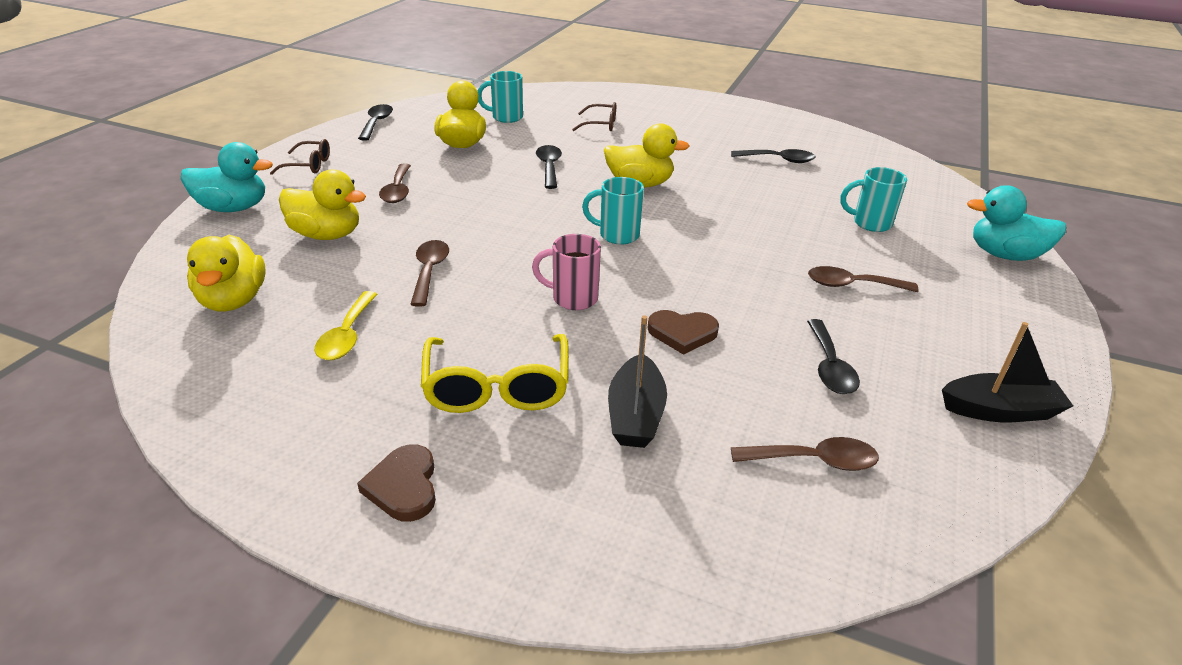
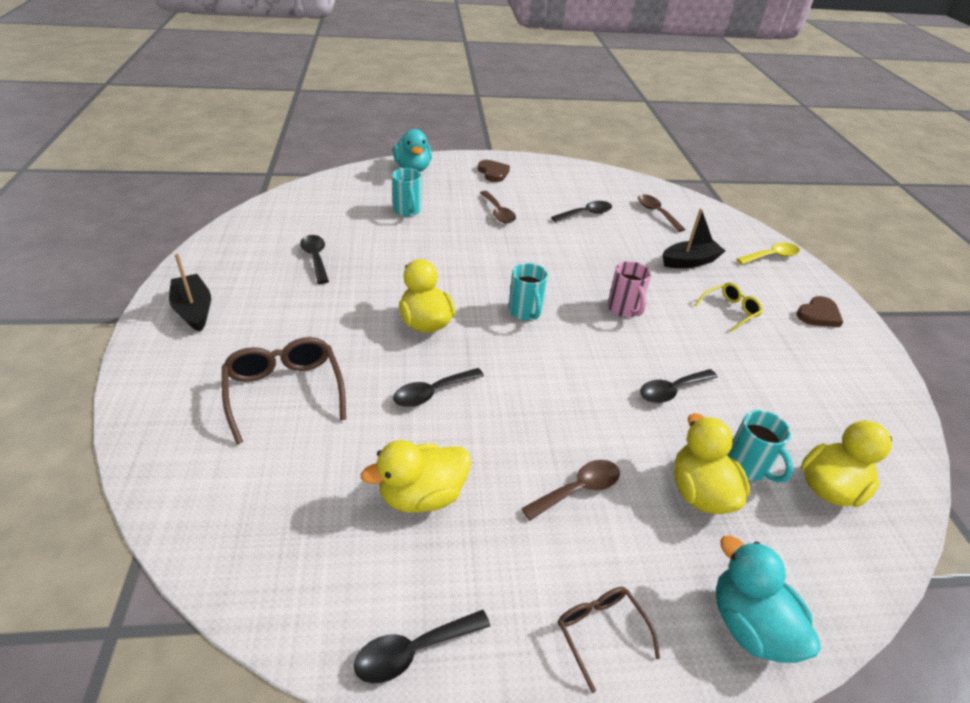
camera: 120 degrees left, 5 degrees up
yellow spoon [315,291,378,360] -> yellow spoon moved to [736,242,800,264]
brown spoon [410,240,449,307] -> black spoon [640,369,718,403]
yellow glasses [421,334,569,413] -> yellow glasses [695,282,763,332], size x0.59
turquoise mug [478,71,523,123] -> turquoise mug moved to [727,410,793,482]
brown glasses [572,102,616,131] -> brown glasses [222,337,346,444], size x1.70
brown heart [648,310,719,355] -> brown heart moved to [478,160,510,182]
black boat [942,322,1073,422] -> black boat moved to [169,253,211,332]

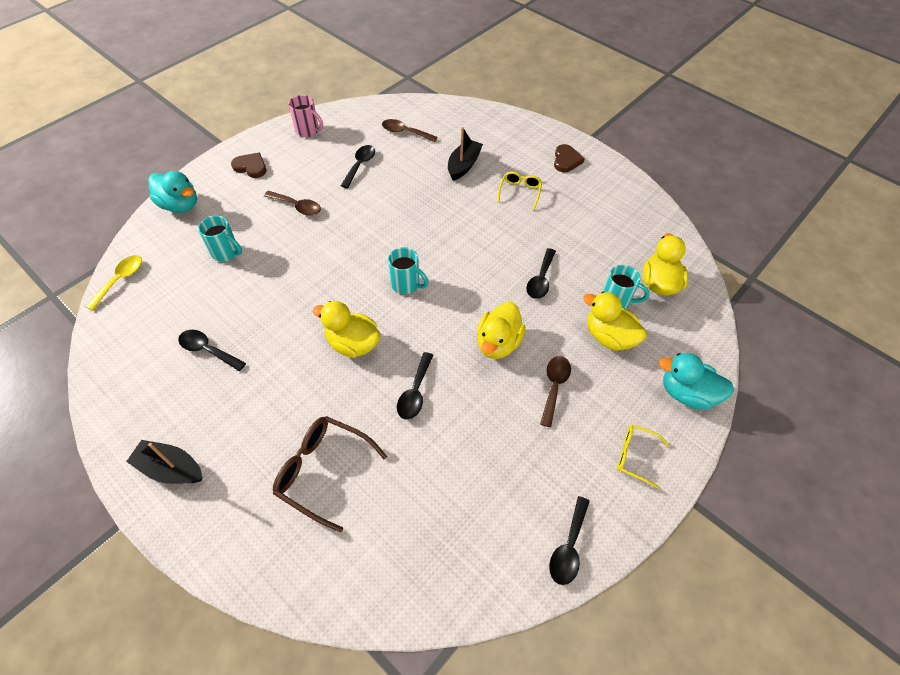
camera: 40 degrees left, 15 degrees up
yellow duck [361,440,471,512] -> yellow duck moved to [477,302,526,359]
brown glasses [558,587,660,693] -> yellow glasses [617,425,669,489]
pink mug [607,261,651,317] -> pink mug moved to [288,95,323,137]
yellow spoon [736,242,800,264] -> yellow spoon moved to [86,255,142,310]

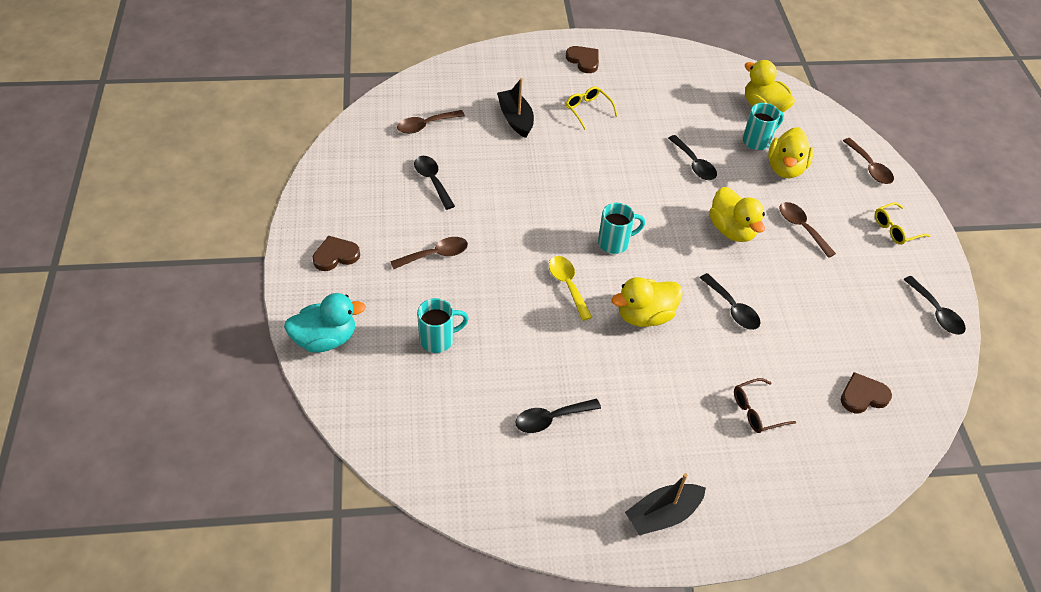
camera: 50 degrees left, 5 degrees down
yellow spoon [86,255,142,310] -> yellow spoon moved to [549,256,592,321]
brown glasses [273,416,387,533] -> brown glasses [734,378,796,433], size x0.59
pink mug [288,95,323,137] -> none
yellow duck [583,292,647,351] -> yellow duck turned 60 degrees counterclockwise [768,127,814,178]
turquoise duck [659,353,734,410] -> brown spoon [843,138,894,184]
none -> brown heart [841,372,892,413]

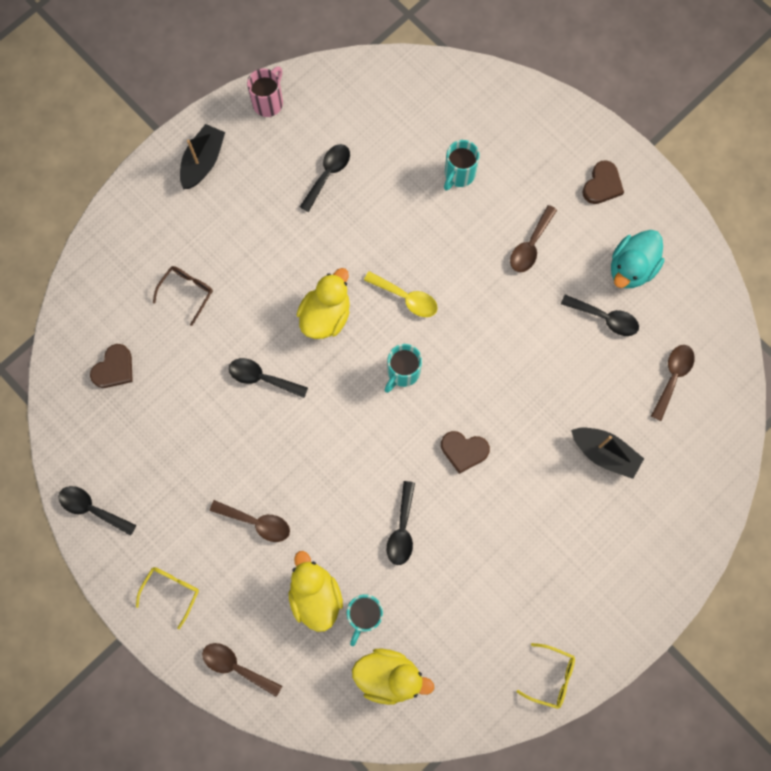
camera: 145 degrees right, 25 degrees up
turquoise duck [284,293,366,353] -> turquoise duck moved to [611,230,665,288]
brown heart [566,46,599,73] -> brown heart moved to [441,431,490,474]
yellow glasses [566,86,618,130] -> yellow glasses moved to [516,643,575,709]
black spoon [668,135,717,180] -> black spoon turned 105 degrees counterclockwise [387,481,415,565]
yellow duck [709,187,765,242] -> none
none -> pink mug [247,66,283,117]

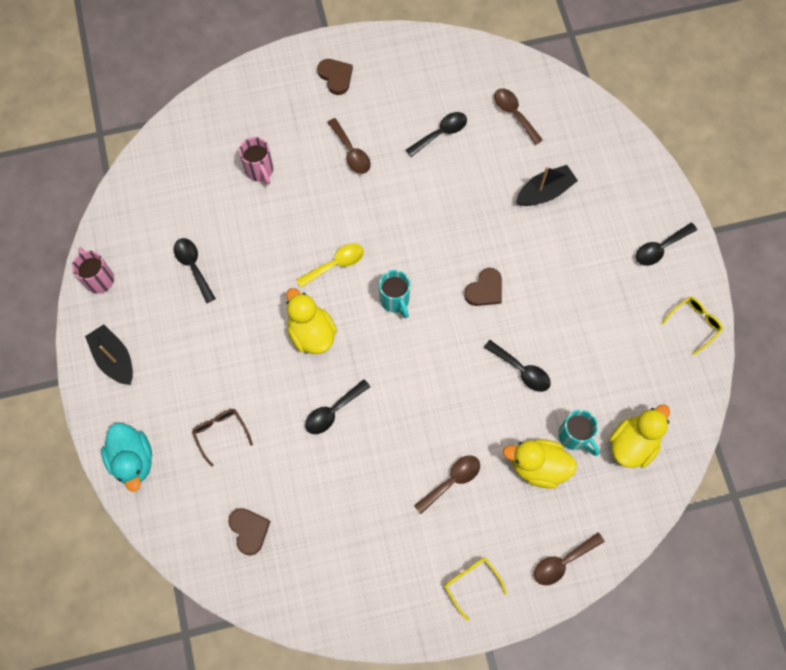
camera: 60 degrees left, 5 degrees down
black spoon [58,486,137,536] -> black spoon moved to [636,223,697,266]
turquoise mug [444,140,480,190] -> pink mug [239,137,273,185]
turquoise duck [611,230,665,288] -> turquoise duck moved to [101,423,152,492]

